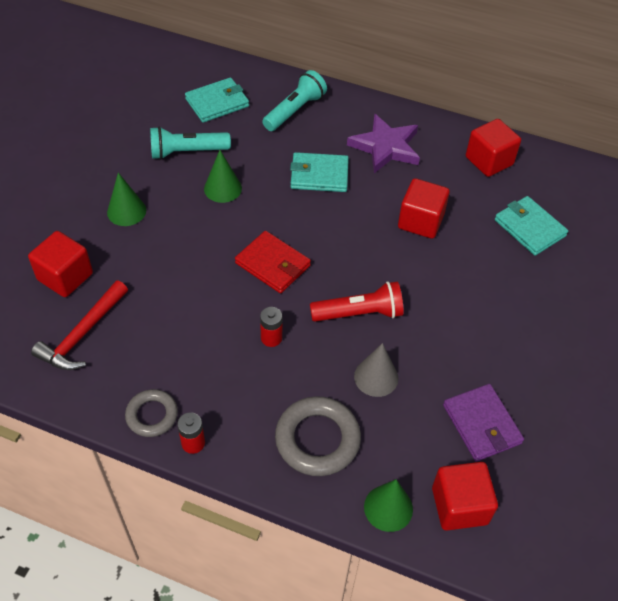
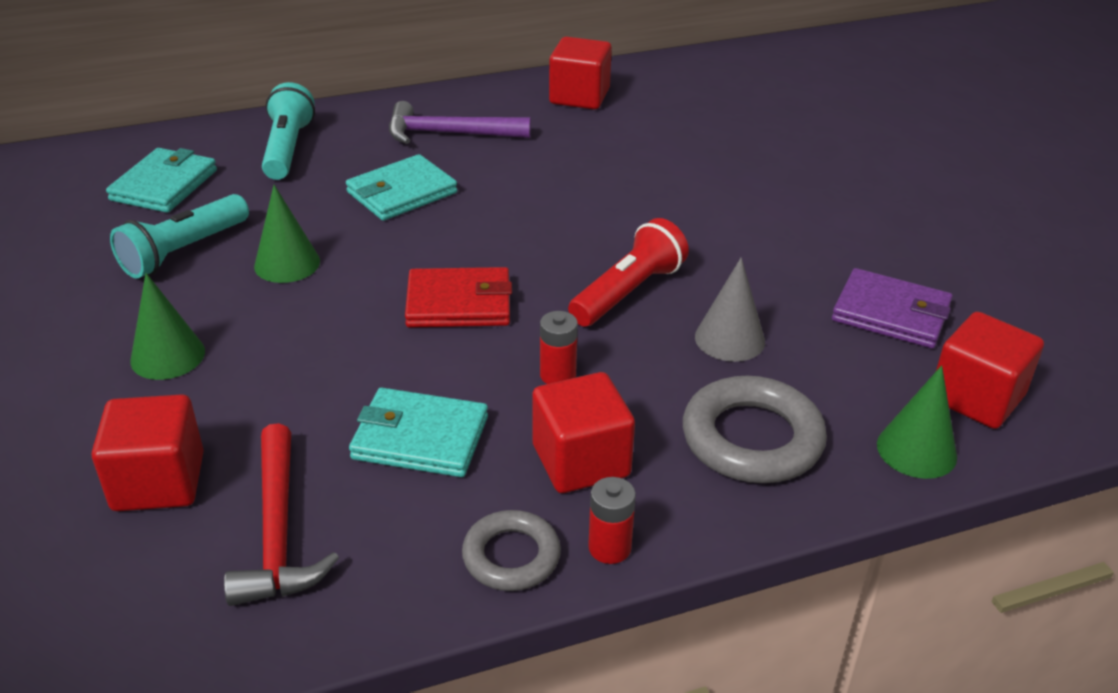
camera: 40 degrees left, 15 degrees down
purple star [347,114,420,173] -> purple hammer [389,101,531,144]
red cube [398,178,450,239] -> red cube moved to [532,372,635,493]
turquoise wallet [495,196,568,256] -> turquoise wallet moved to [349,388,488,477]

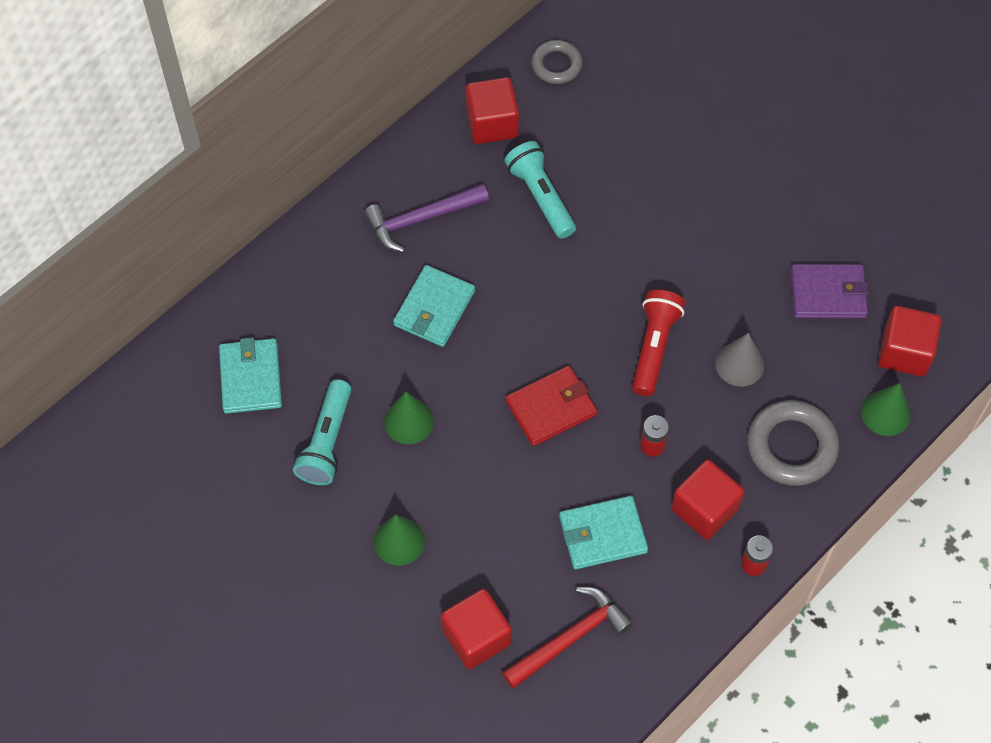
camera: 25 degrees left, 25 degrees up
red hammer [224,423,339,606] -> red hammer turned 90 degrees counterclockwise [502,587,633,689]
turquoise flashlight [262,82,315,180] -> turquoise flashlight moved to [504,141,576,239]
grey ring [462,510,561,591] -> grey ring moved to [532,40,582,84]

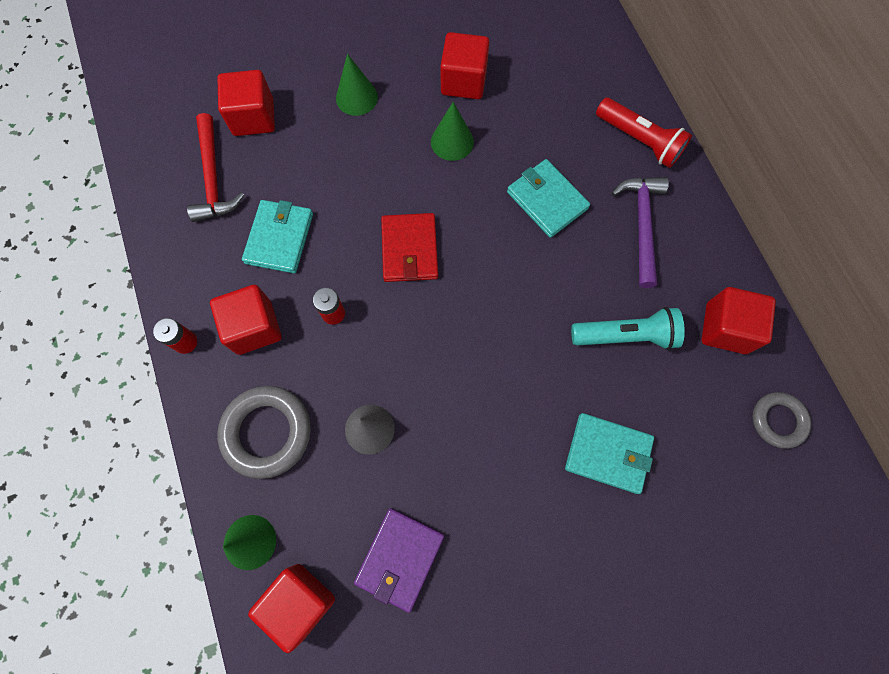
camera: 115 degrees right, 10 degrees up
turquoise wallet [219,338,282,414] -> turquoise wallet moved to [565,413,654,494]
turquoise flashlight [293,379,351,485] -> red cube [440,32,490,99]
red flashlight [632,290,685,396] -> red flashlight moved to [596,98,692,168]

